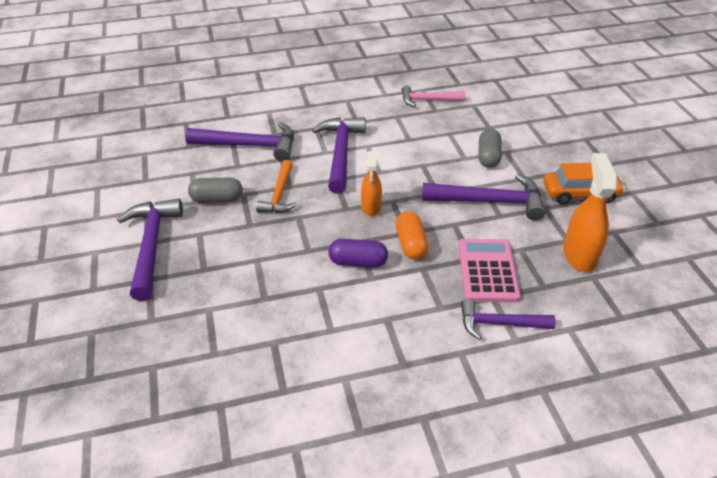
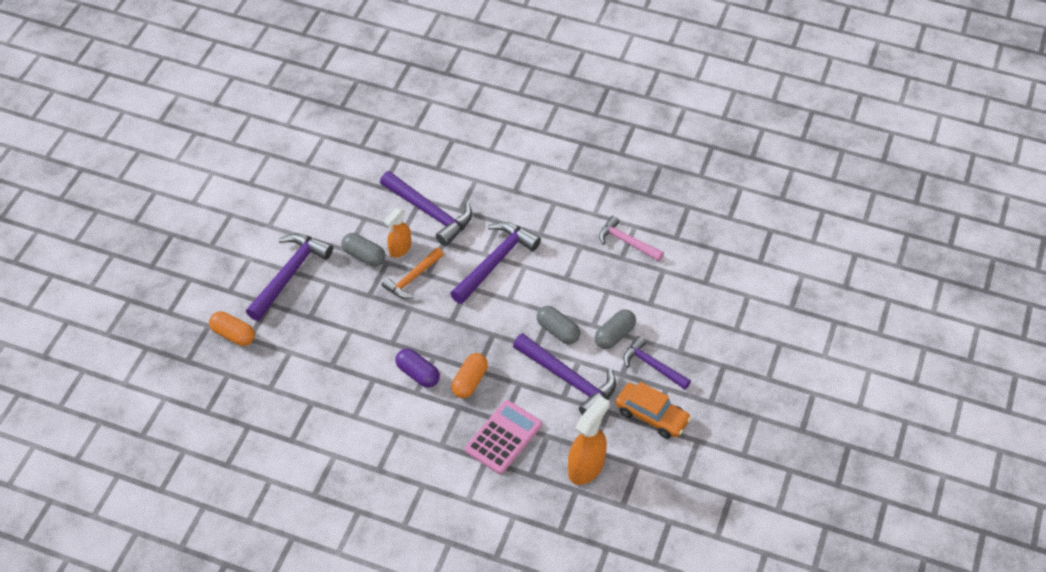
camera: 35 degrees right, 10 degrees up
orange spray bottle [361,151,382,216] -> orange spray bottle moved to [384,208,411,258]
purple hammer [461,299,555,340] -> purple hammer moved to [623,336,691,390]
none -> orange capsule [209,311,255,346]
none -> grey capsule [537,306,580,344]

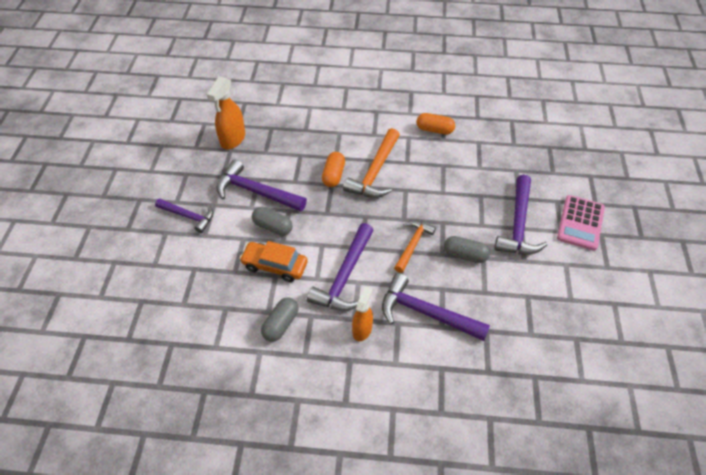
camera: 165 degrees right, 0 degrees up
orange capsule [209,311,255,346] -> orange capsule moved to [416,113,455,135]
orange spray bottle [384,208,411,258] -> orange spray bottle moved to [352,286,373,341]
purple capsule [396,349,440,388] -> orange hammer [343,128,400,198]
pink calculator [465,400,542,474] -> pink calculator moved to [557,195,605,251]
grey capsule [595,309,636,349] -> grey capsule moved to [261,297,299,342]
pink hammer [599,216,664,261] -> none
orange car [615,382,691,439] -> orange car moved to [239,241,308,282]

